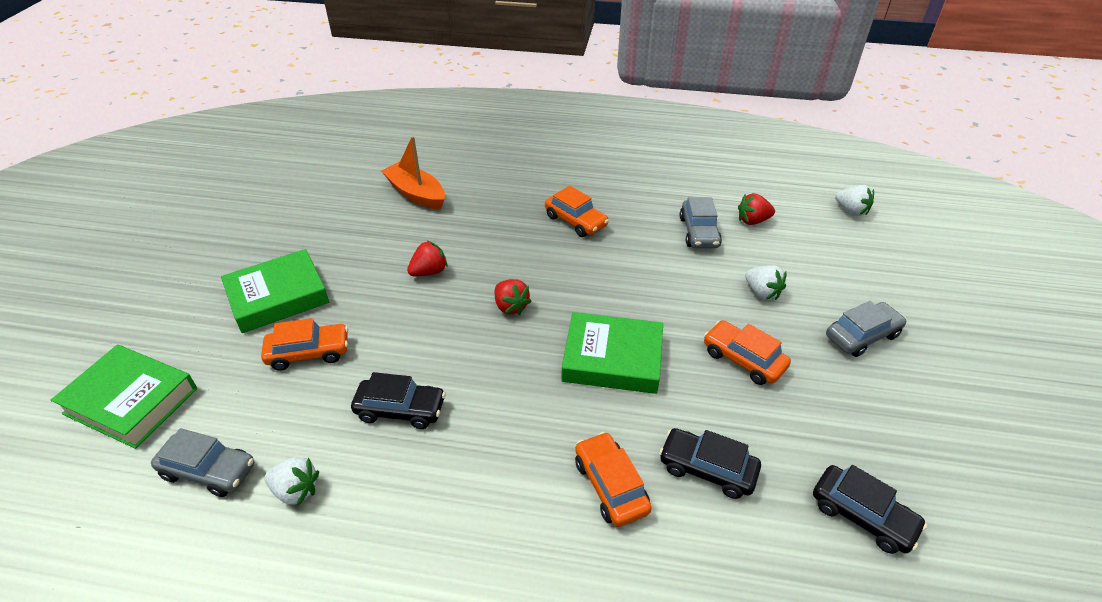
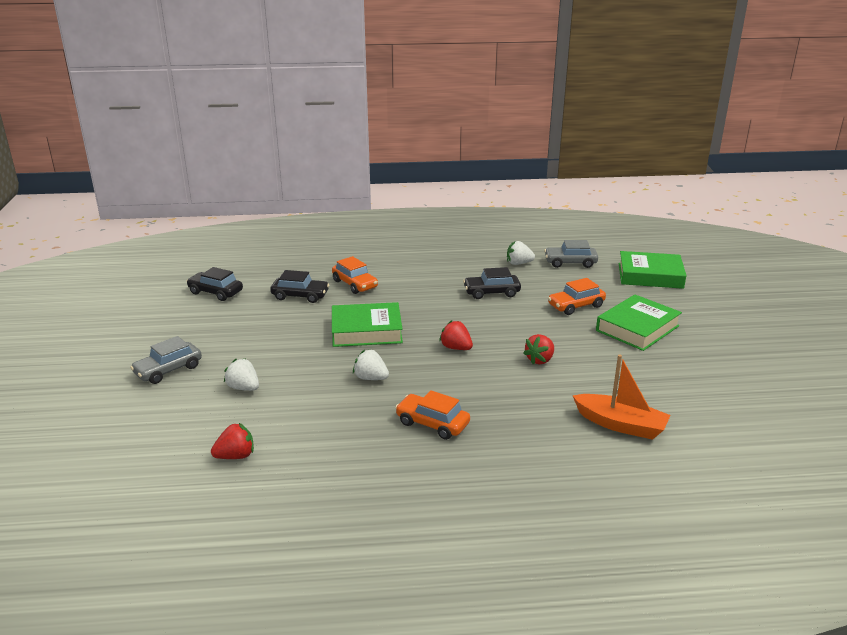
camera: 165 degrees right, 15 degrees down
grey car [680,197,722,248] -> none
orange car [704,320,791,385] -> none
white strawberry [835,185,874,216] -> white strawberry moved to [353,349,389,380]

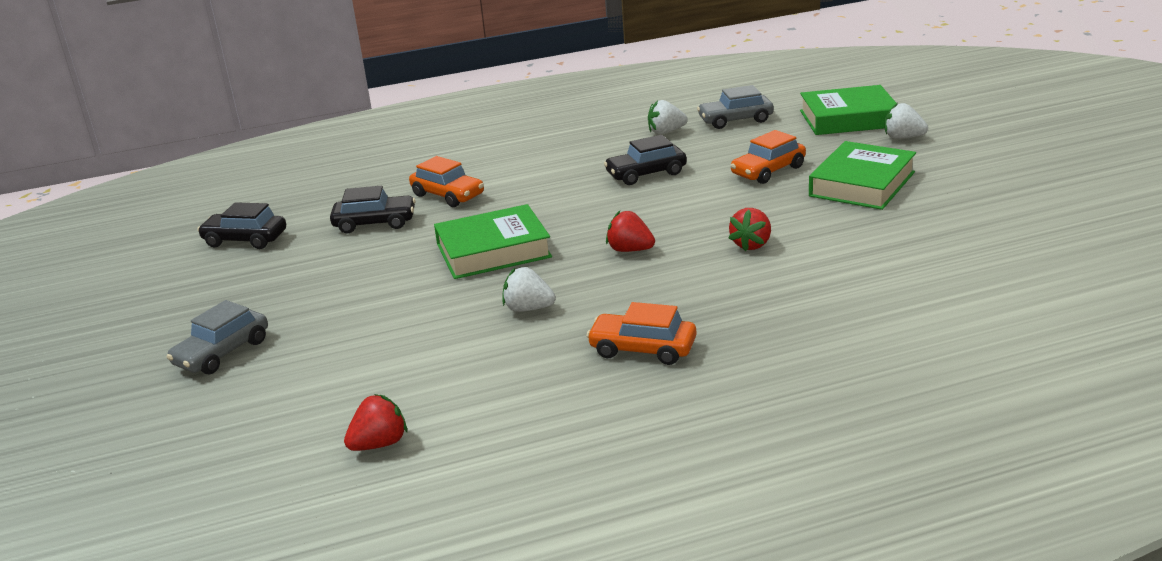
camera: 10 degrees left, 0 degrees up
white strawberry [224,359,259,391] -> white strawberry moved to [885,103,928,139]
orange boat [573,355,671,440] -> none

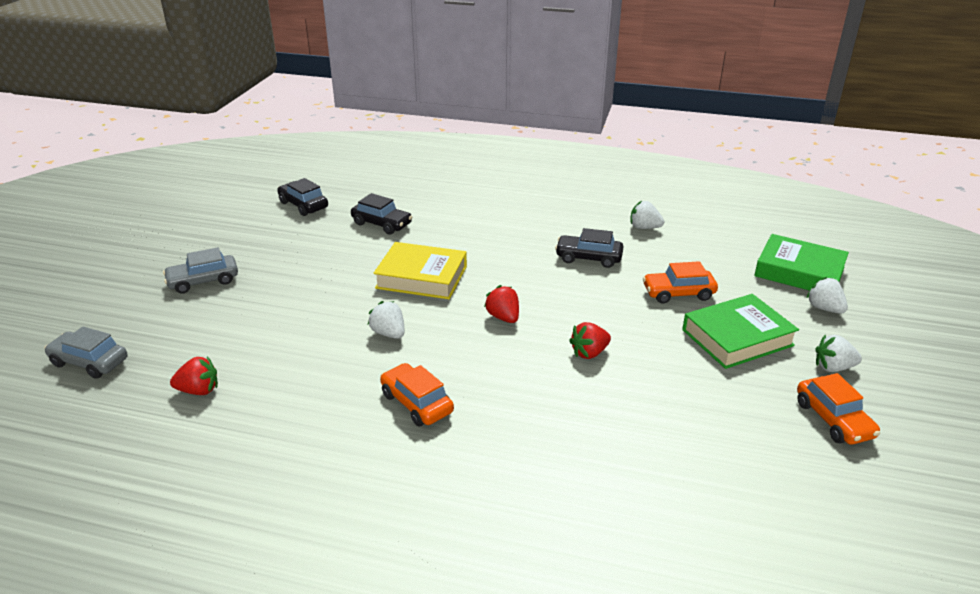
camera: 30 degrees right, 5 degrees up
orange car [409,156,484,207] -> orange car moved to [797,373,880,445]
green book [434,204,552,279] -> yellow book [373,242,467,299]
grey car [697,85,774,129] -> grey car moved to [44,327,127,379]
none -> white strawberry [815,335,862,372]

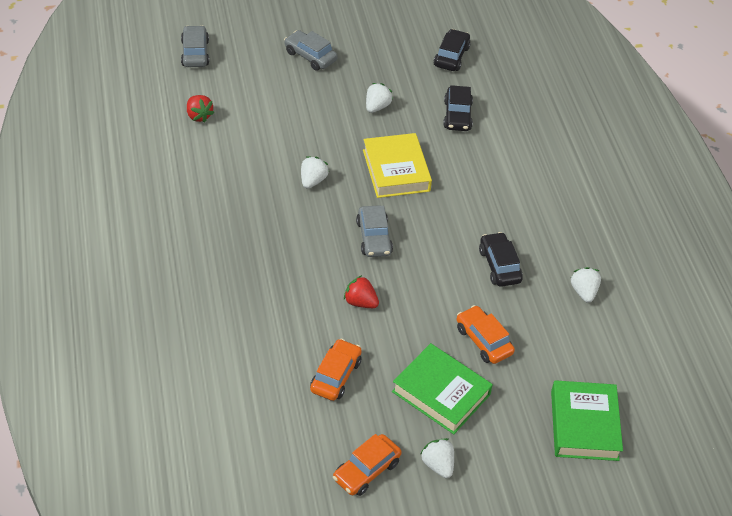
camera: 60 degrees right, 15 degrees up
orange car [380,363,454,426] -> orange car moved to [310,339,362,401]
red strawberry [484,285,519,323] -> grey car [356,205,393,257]
white strawberry [806,277,848,314] -> white strawberry moved to [366,83,393,113]

